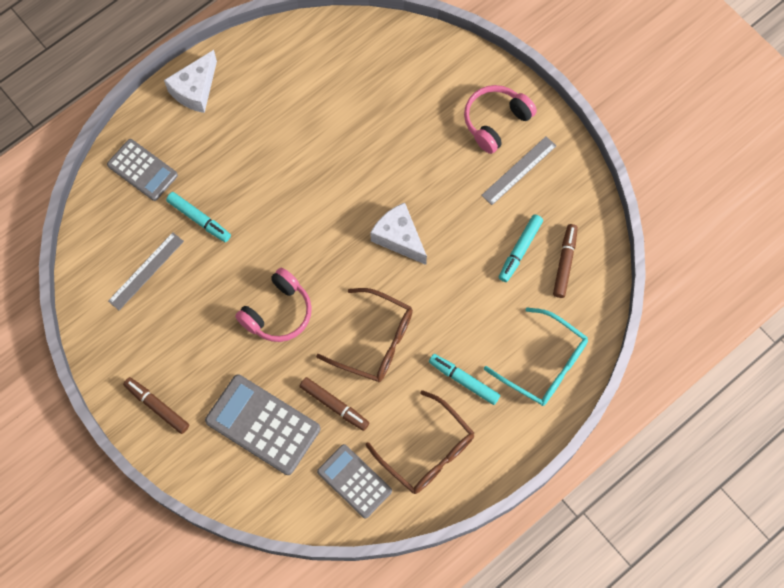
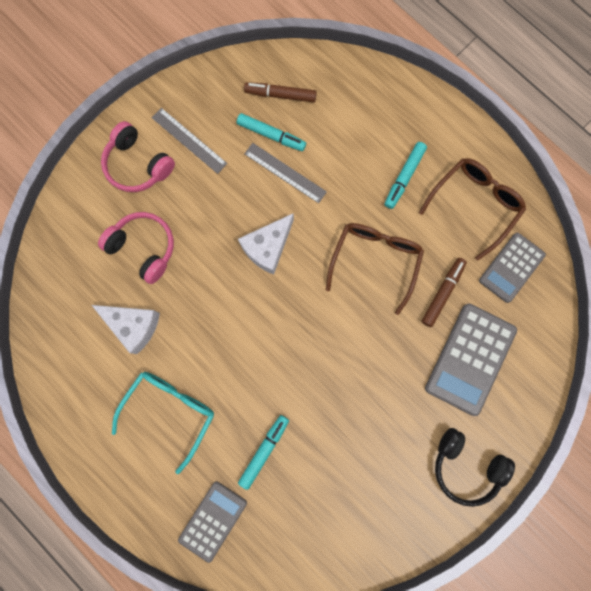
camera: 95 degrees left, 10 degrees up
grey ruler [108,232,184,310] -> grey ruler moved to [245,143,327,203]
brown marker [123,377,189,434] -> black headphones [435,428,515,507]
white cheese [164,50,217,113] -> white cheese moved to [92,305,160,354]
pink headphones [235,268,312,342] -> pink headphones moved to [98,212,174,284]
turquoise glasses [484,307,588,406] -> turquoise glasses moved to [112,372,214,474]

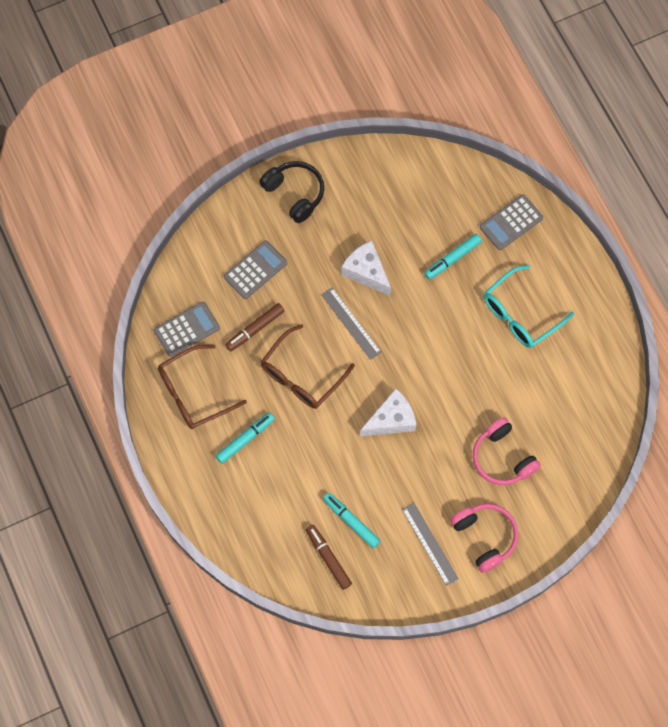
camera: 160 degrees left, 10 degrees down
white cheese [92,305,160,354] -> white cheese moved to [341,241,391,296]
brown marker [244,82,317,102] -> brown marker turned 150 degrees counterclockwise [306,525,352,590]
grey ruler [245,143,327,203] -> grey ruler moved to [321,288,382,360]
grey calculator [425,303,517,416] -> grey calculator [224,240,287,299], size x0.66

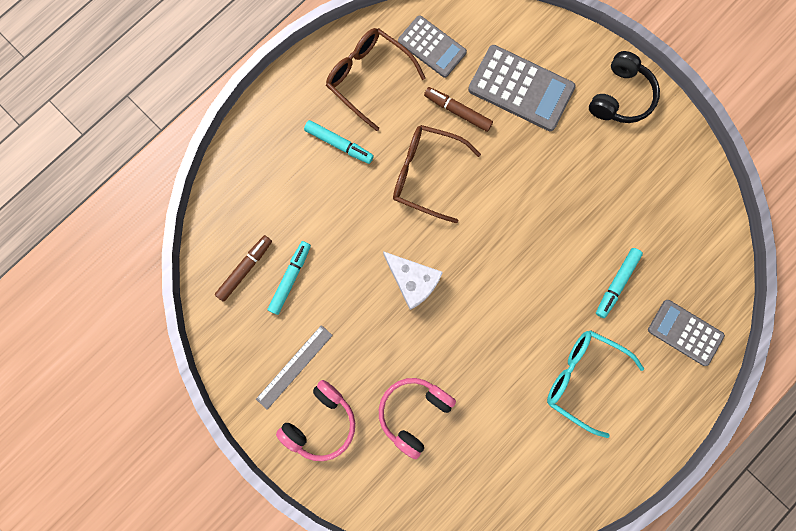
camera: 70 degrees right, 10 degrees up
grey calculator [224,240,287,299] -> grey calculator [468,45,576,131], size x1.51
grey ruler [321,288,382,360] -> none
white cheese [341,241,391,296] -> none
turquoise marker [424,234,482,280] -> turquoise marker turned 90 degrees counterclockwise [596,248,643,318]

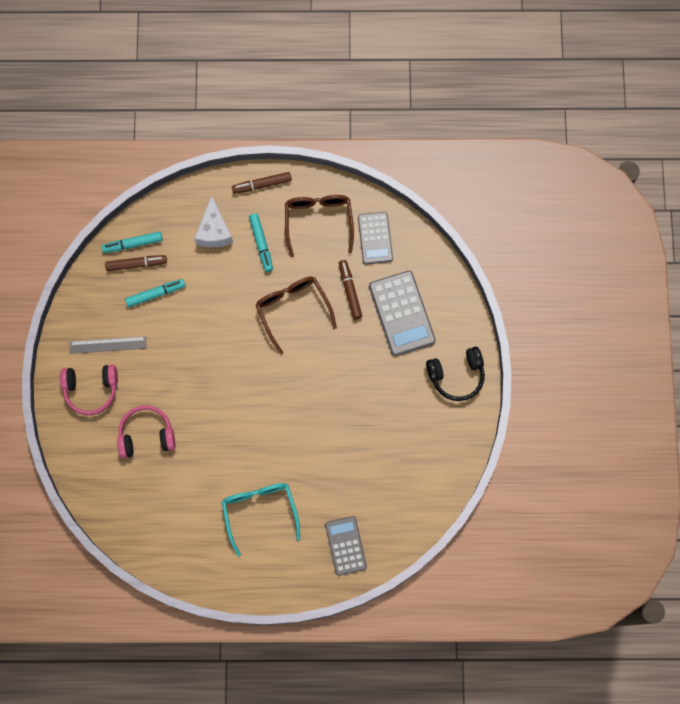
camera: 45 degrees right, 5 degrees down
white cheese [383,251,443,310] -> white cheese moved to [194,195,233,248]
turquoise marker [596,248,643,318] -> turquoise marker moved to [101,232,163,253]
none -> brown marker [232,172,292,194]

